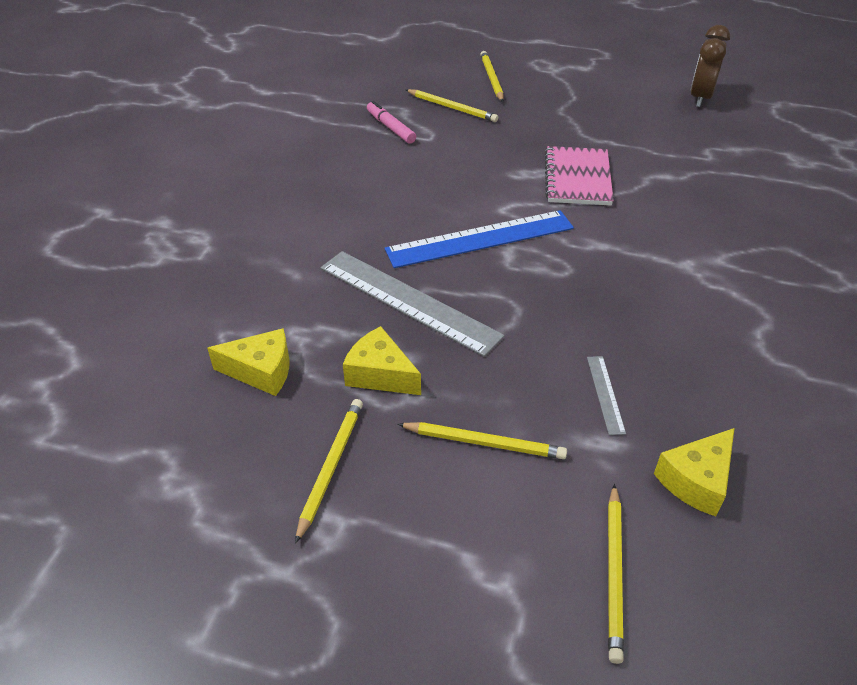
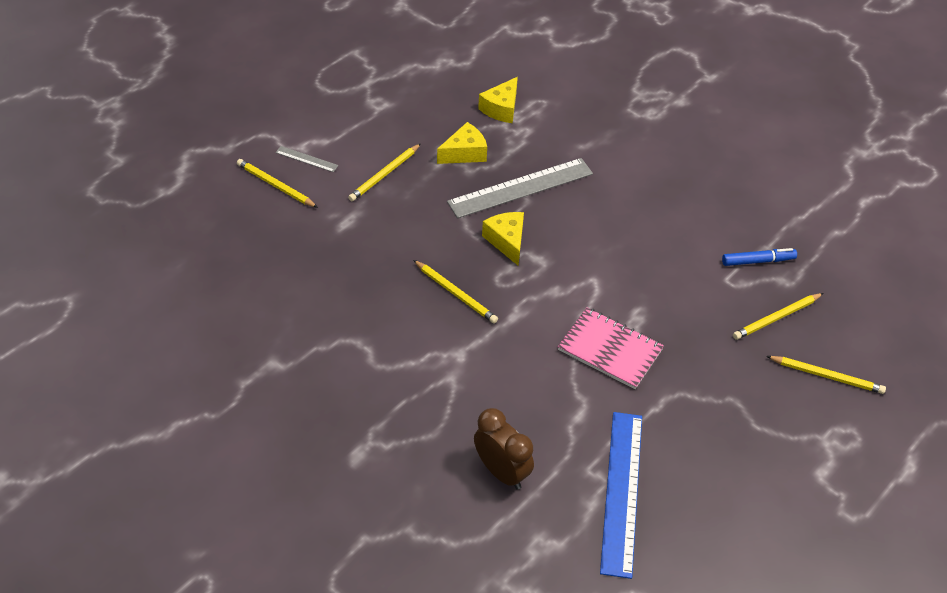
camera: 115 degrees right, 5 degrees up
yellow pencil [295,399,363,544] -> yellow pencil moved to [413,260,498,324]
pink marker [367,101,416,144] -> blue marker [722,248,797,266]
blue ruler [385,210,574,268] -> blue ruler moved to [600,412,642,579]
grey ruler [587,356,626,435] -> grey ruler moved to [276,146,338,172]
yellow cheese [654,428,735,516] -> yellow cheese moved to [482,212,524,265]
brown clock [690,25,730,107] -> brown clock moved to [474,408,534,490]

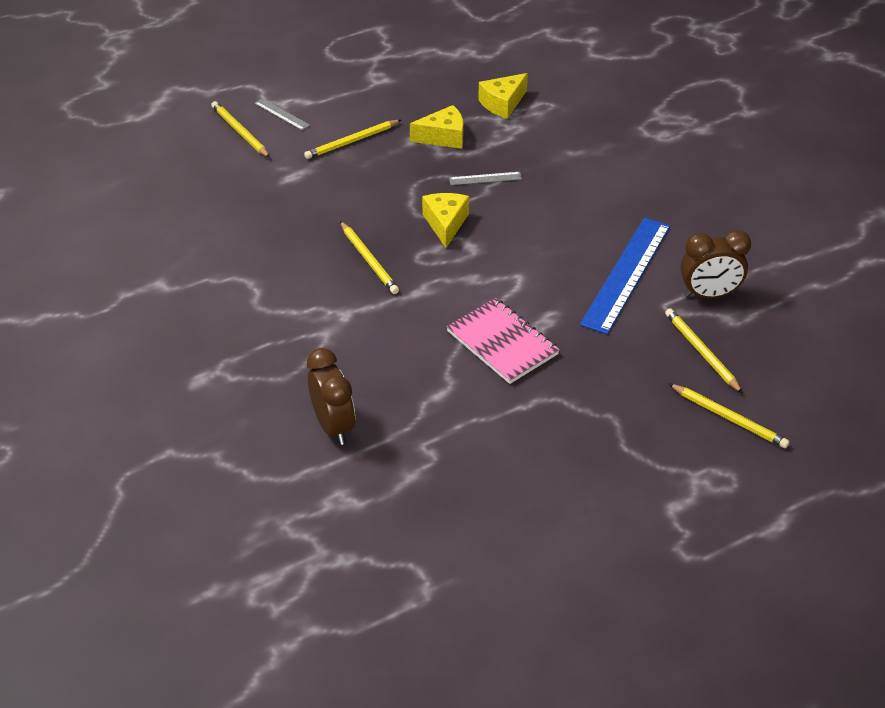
camera: 20 degrees right, 5 degrees down
grey ruler [447,158,593,218] -> grey ruler [449,172,522,185], size x0.44
blue ruler [600,412,642,579] -> blue ruler moved to [580,218,670,334]
blue marker [722,248,797,266] -> brown clock [681,230,751,298]
yellow pencil [733,293,823,340] -> yellow pencil turned 75 degrees clockwise [665,308,743,393]

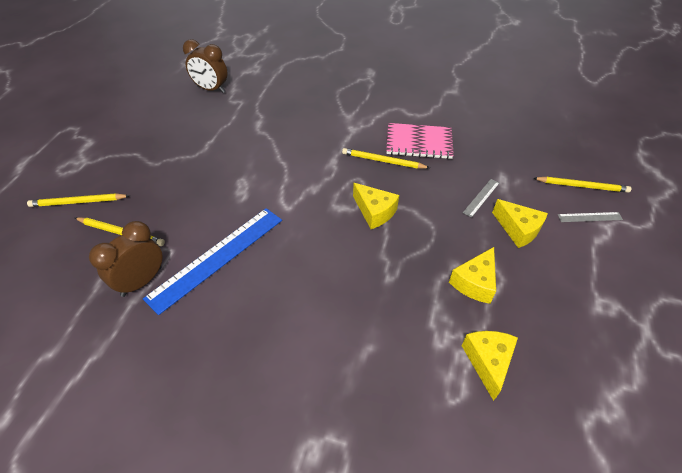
camera: 135 degrees right, 5 degrees up
yellow pencil [304,120,401,159] -> yellow cheese [492,199,548,248]
brown clock [307,348,355,445] -> brown clock moved to [183,39,228,93]
pink notebook [446,298,560,384] -> pink notebook moved to [386,123,454,159]
grey ruler [449,172,522,185] -> grey ruler moved to [463,179,499,218]
blue ruler [580,218,670,334] -> blue ruler turned 60 degrees clockwise [143,208,282,315]

